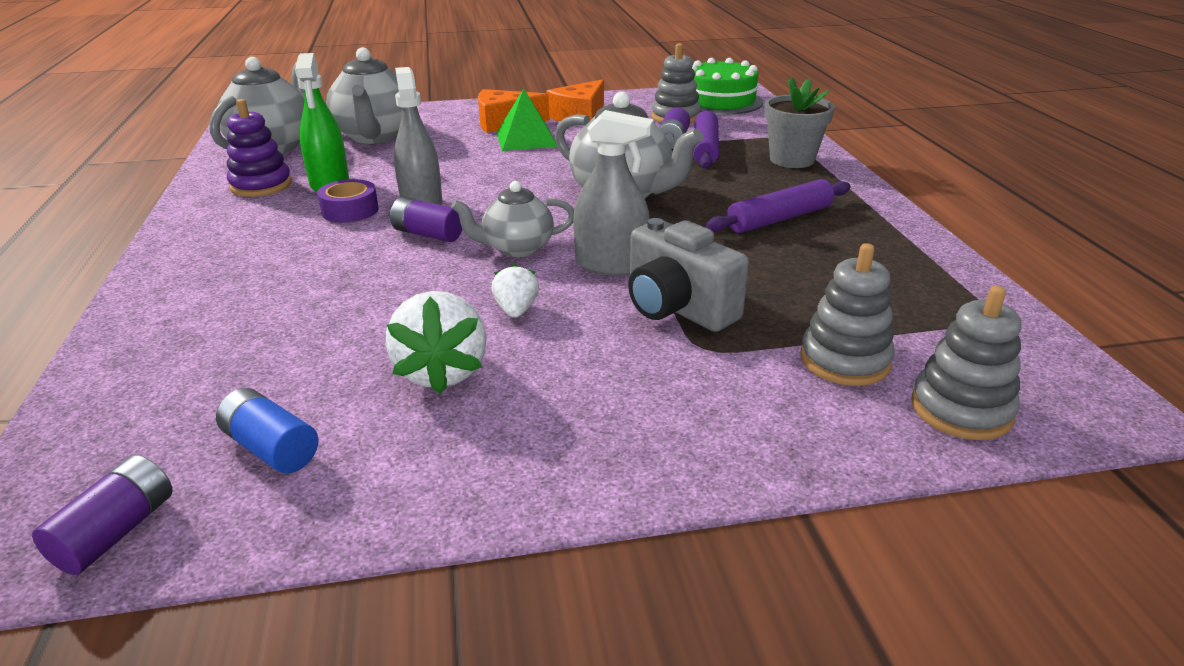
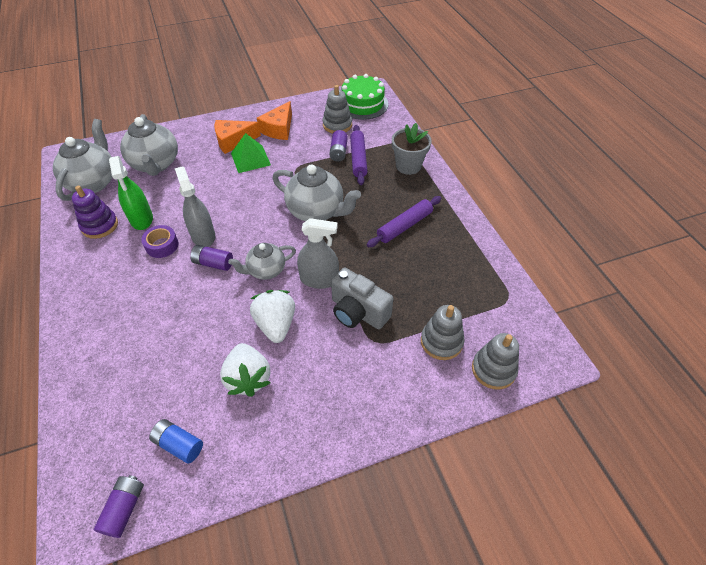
camera: 10 degrees left, 20 degrees up
white strawberry [492,263,539,318] -> white strawberry [250,290,295,343], size x1.80

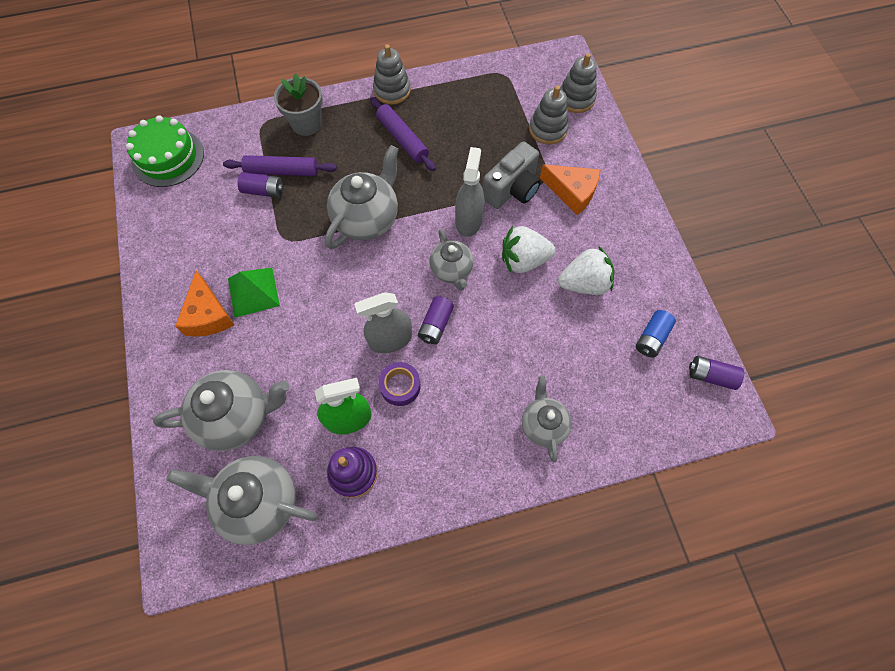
camera: 85 degrees left, 15 degrees up
orange cheese [257,101,292,140] -> orange cheese moved to [540,164,601,215]
grey stacking toy [323,85,352,133] -> grey stacking toy moved to [373,44,411,105]
none -> grey teapot [522,376,572,463]

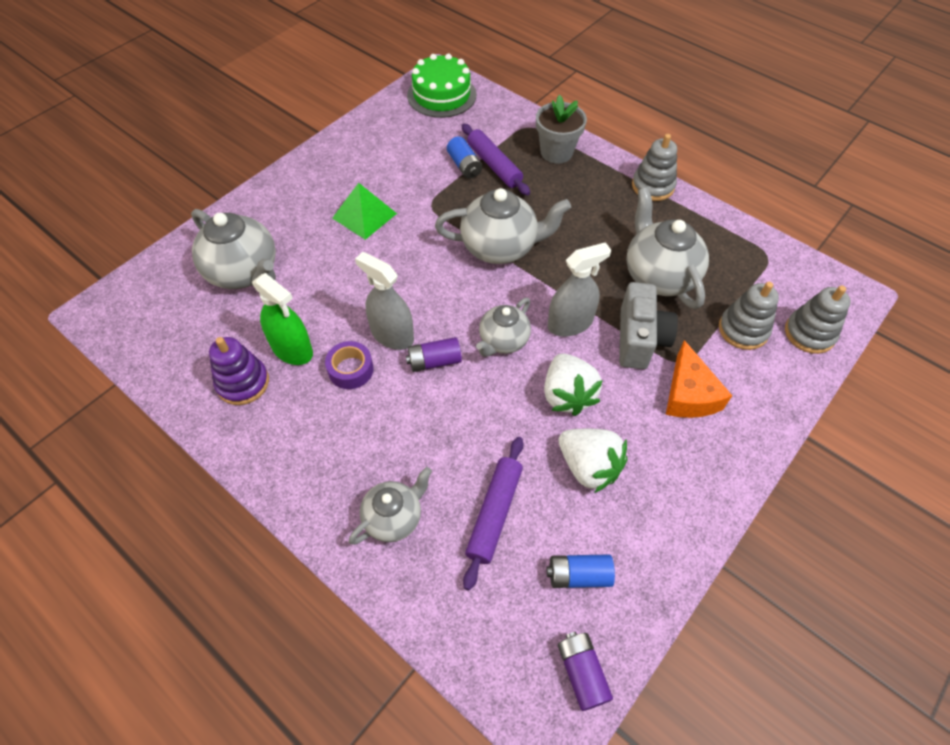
camera: 55 degrees right, 10 degrees down
grey teapot [166,456,318,545] -> grey teapot moved to [626,187,709,309]
orange cheese [175,270,234,337] -> none
purple battery [237,172,284,198] -> blue battery [447,137,482,179]
purple rolling pin [370,97,436,171] -> purple rolling pin moved to [463,437,524,590]
grey camera [483,141,541,209] -> grey camera turned 90 degrees counterclockwise [619,282,678,369]
white strawberry [502,226,556,273] -> white strawberry turned 150 degrees counterclockwise [544,353,603,416]

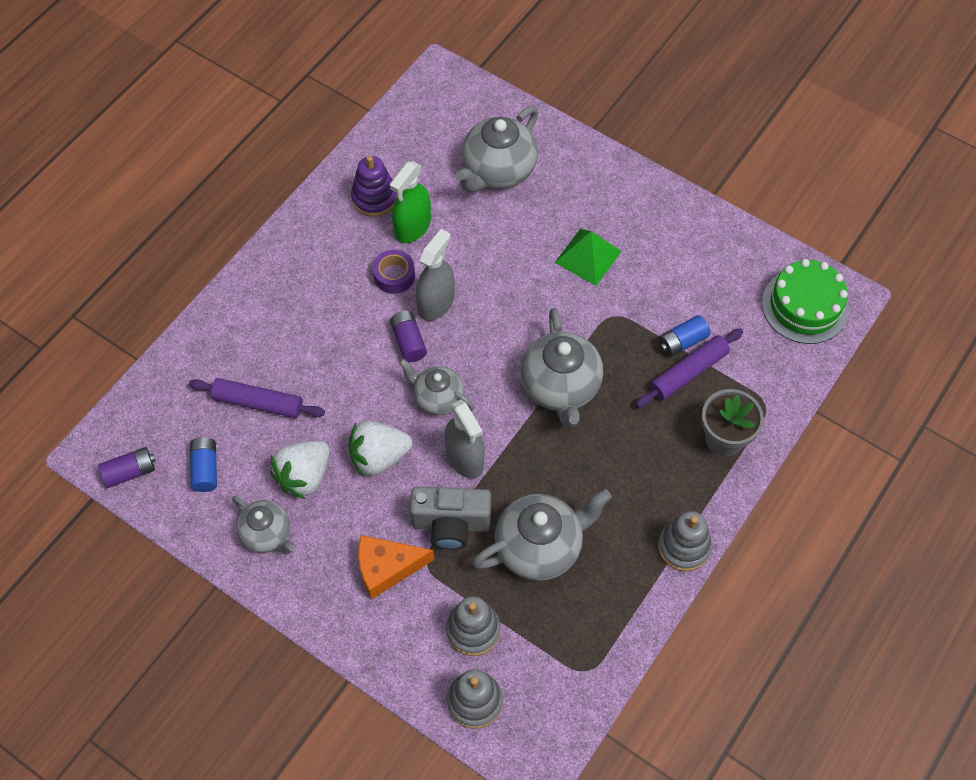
camera: 85 degrees right, 5 degrees up
grey teapot [349,467,432,545] -> grey teapot moved to [232,496,295,554]

